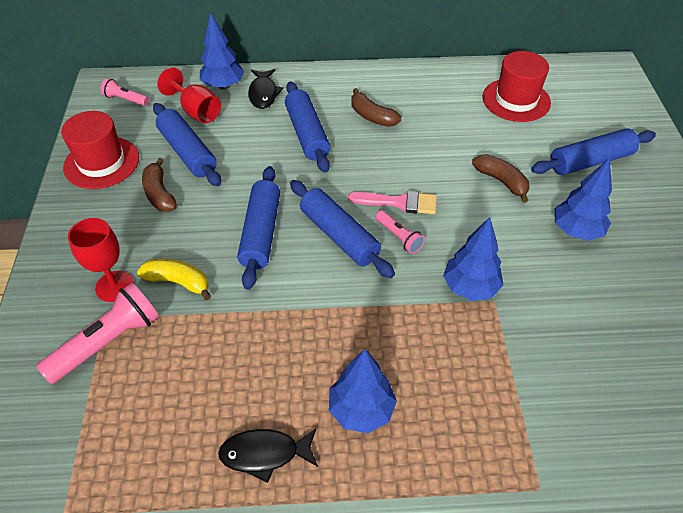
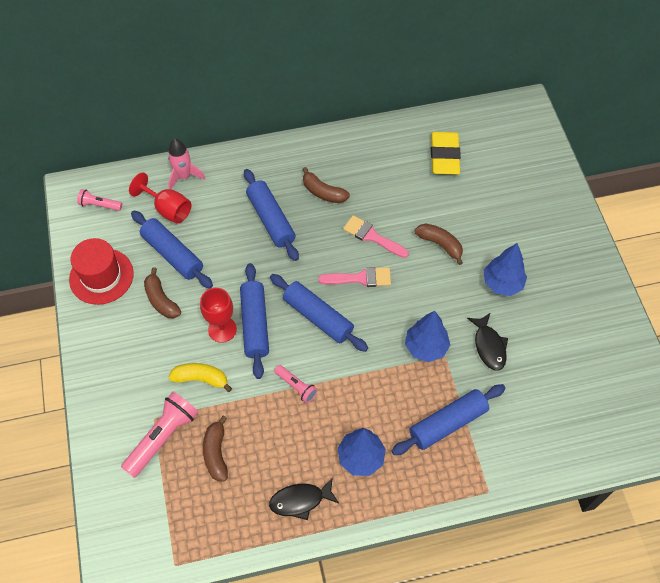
camera: 10 degrees left, 10 degrees up
red goblet [68,218,134,302] -> red goblet moved to [200,288,237,343]
blue tree [200,12,244,89] -> pink rocket [168,138,205,189]
black fish [248,69,283,109] -> black fish moved to [467,313,508,371]
pink flashlight [375,210,425,254] -> pink flashlight moved to [274,365,318,403]
red hat [482,51,551,122] -> yellow eraser [431,132,461,174]
blue rolling pin [531,128,656,175] -> blue rolling pin moved to [392,384,506,455]
none -> brown banana [203,416,228,481]
none -> pink brush [343,215,409,258]

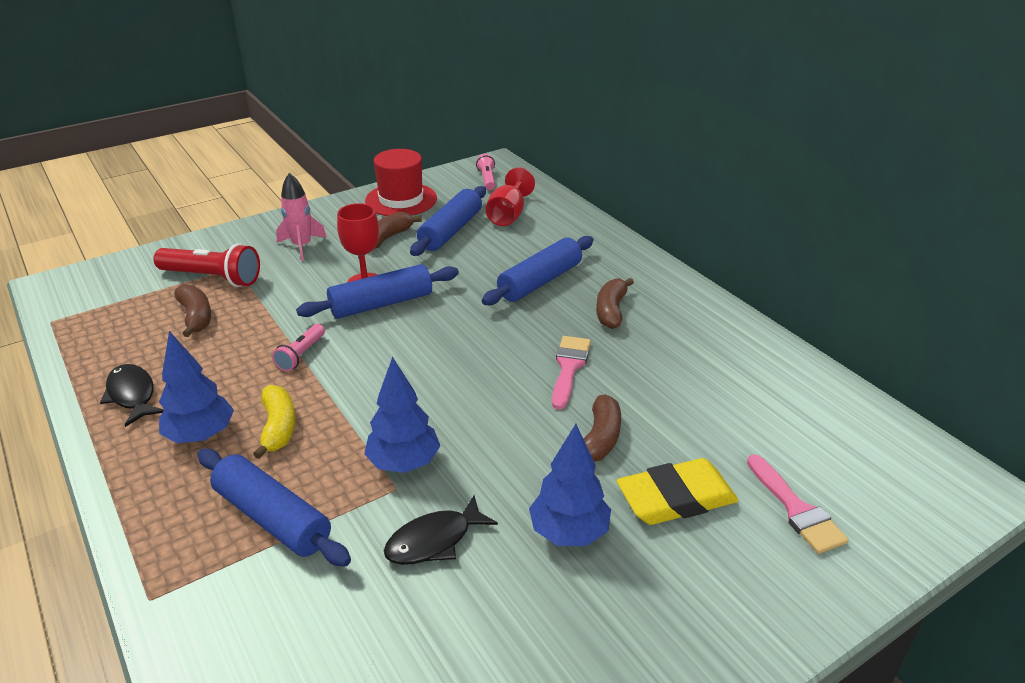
camera: 70 degrees right, 25 degrees down
pink flashlight [121,392,198,478] -> red flashlight [153,243,260,287]
pink rocket [168,138,205,189] -> pink rocket moved to [276,173,327,261]
yellow banana [169,363,232,392] -> yellow banana moved to [253,385,296,459]
brown banana [203,416,228,481] -> brown banana turned 90 degrees clockwise [174,284,211,337]
blue rolling pin [270,274,368,352] -> none
pink brush [318,267,391,287] -> pink brush moved to [747,454,849,554]
yellow eraser [431,132,461,174] -> yellow eraser moved to [616,458,739,525]

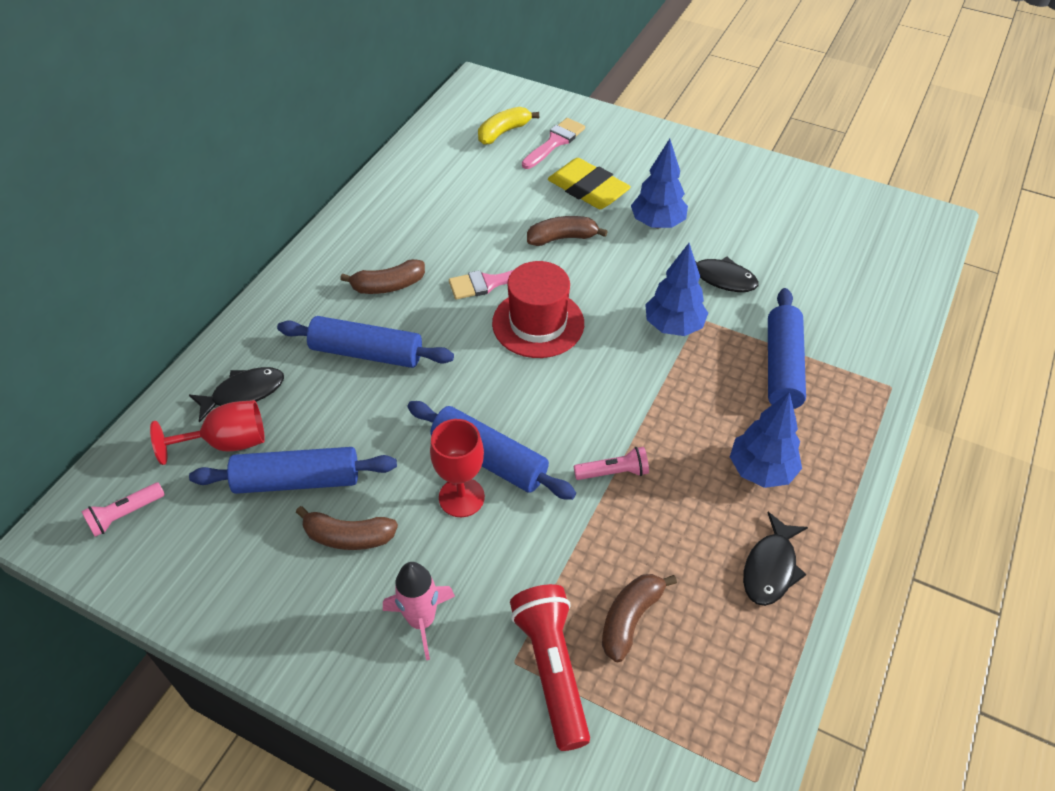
camera: 120 degrees left, 15 degrees up
yellow banana [253,385,296,459] -> yellow banana moved to [478,107,539,145]
red hat [365,149,437,216] -> red hat moved to [492,261,584,358]
none -> black fish [189,367,284,423]

